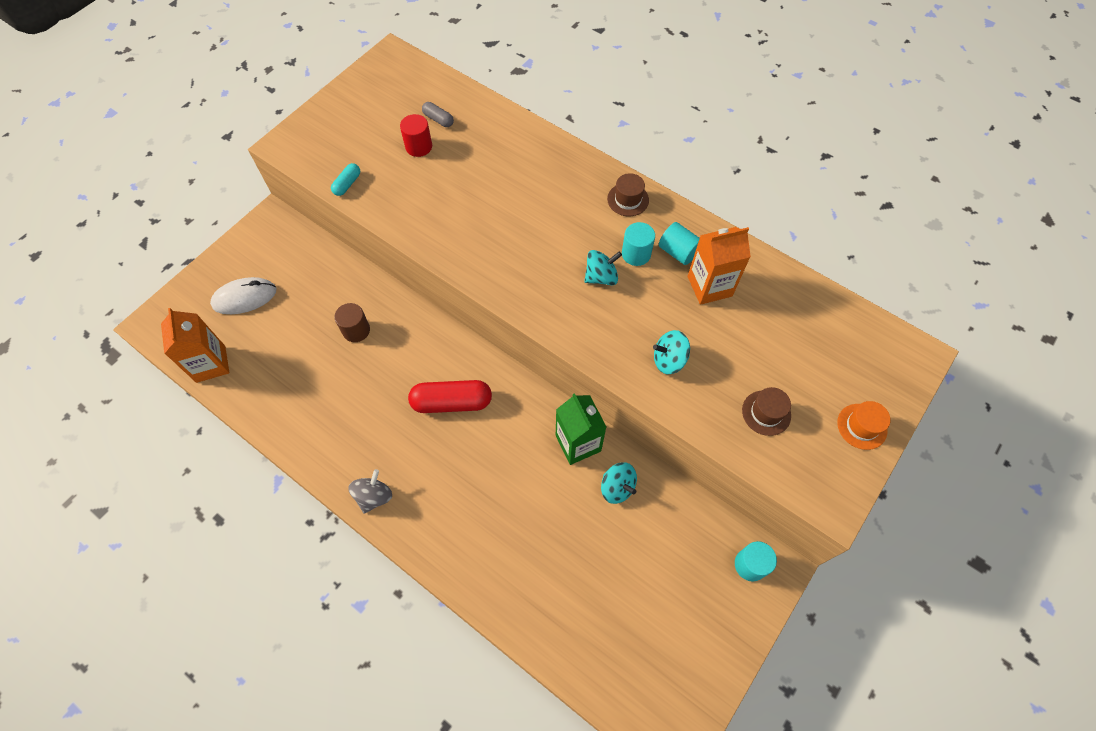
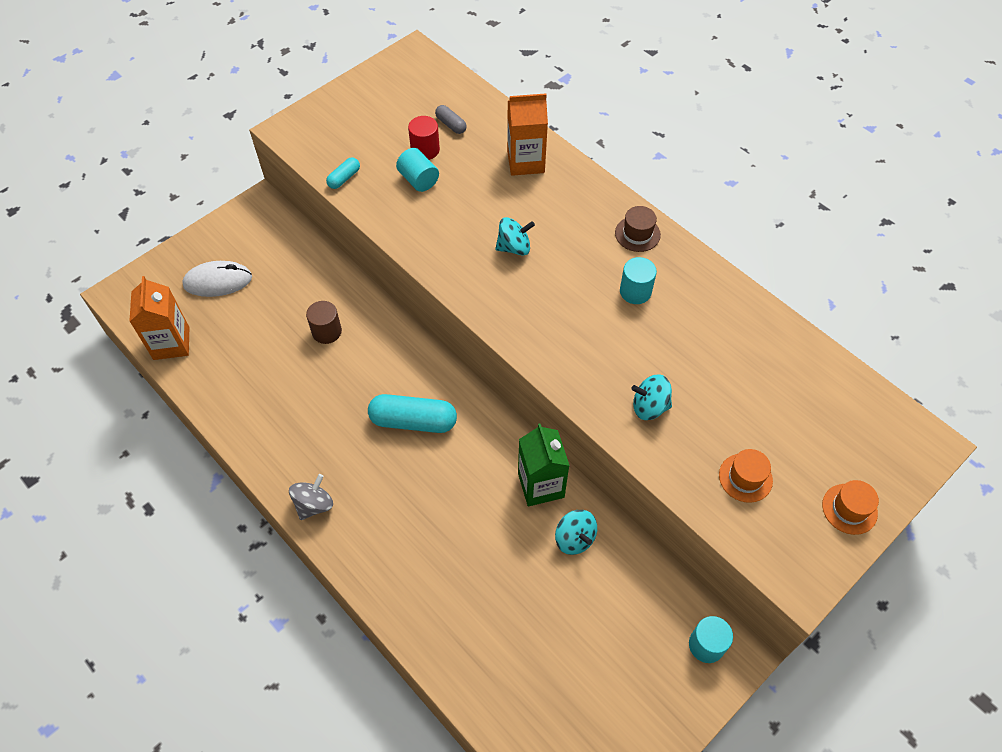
camera: 10 degrees right, 5 degrees down
red capsule [408,380,492,413] -> turquoise capsule [368,394,457,433]
turquoise spinning top [584,250,622,285] -> turquoise spinning top moved to [495,217,535,256]
turquoise cylinder [659,222,700,265] -> turquoise cylinder moved to [396,148,439,192]
orange carton [688,227,751,305] -> orange carton moved to [507,93,548,176]
brown hat [742,387,791,436] -> orange hat [719,449,773,503]

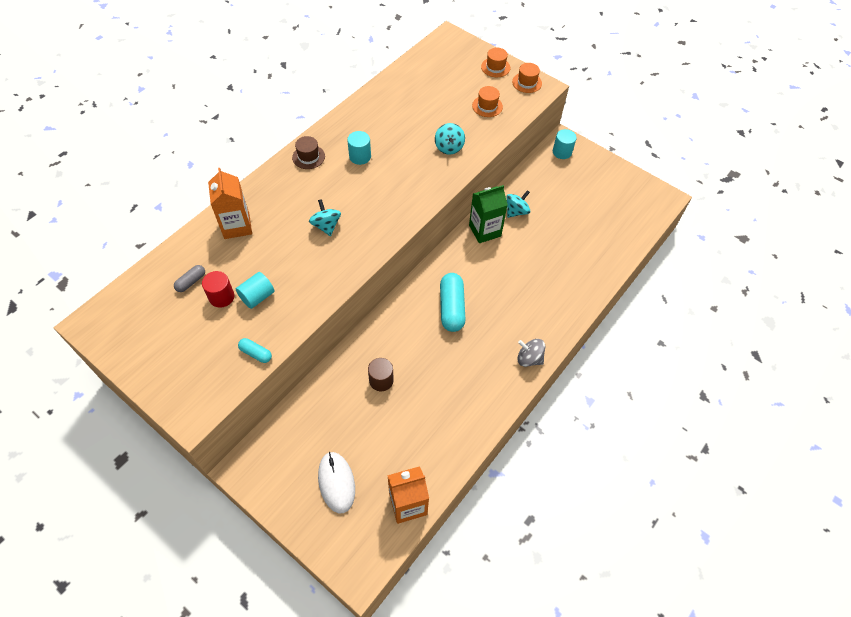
camera: 100 degrees left, 0 degrees up
none -> orange hat [512,63,542,93]

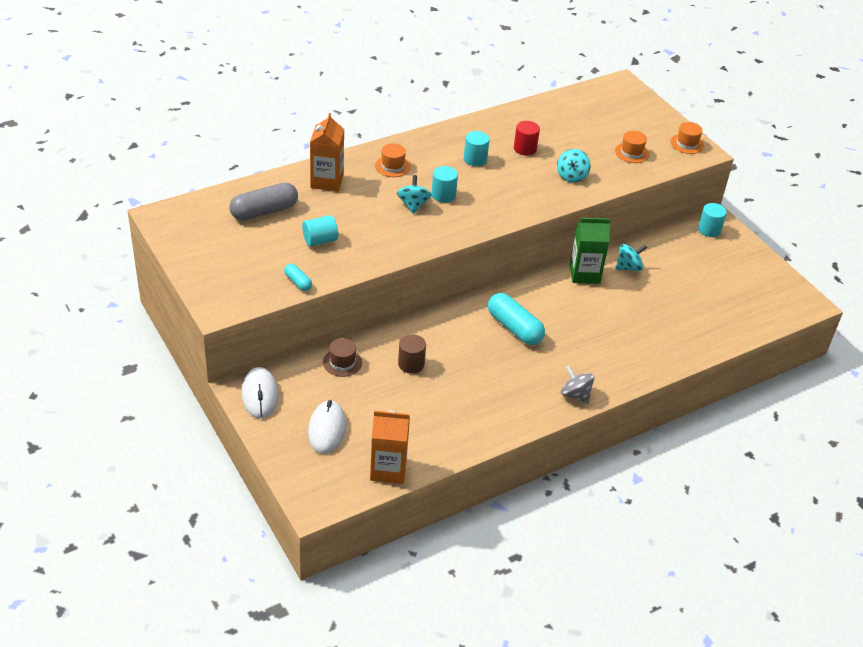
camera: 20 degrees right, 15 degrees down
grey capsule [174,265,205,292] -> grey capsule [229,182,298,221], size x1.99
red cylinder [202,271,234,308] -> red cylinder moved to [514,121,540,156]
brown hat [292,136,325,169] -> brown hat moved to [323,338,362,377]
turquoise capsule [440,273,466,332] -> turquoise capsule turned 60 degrees counterclockwise [488,293,545,345]
orange hat [481,48,510,77] -> orange hat moved to [375,144,411,177]
none -> white mouse [242,367,278,419]
none -> turquoise cylinder [431,166,458,203]

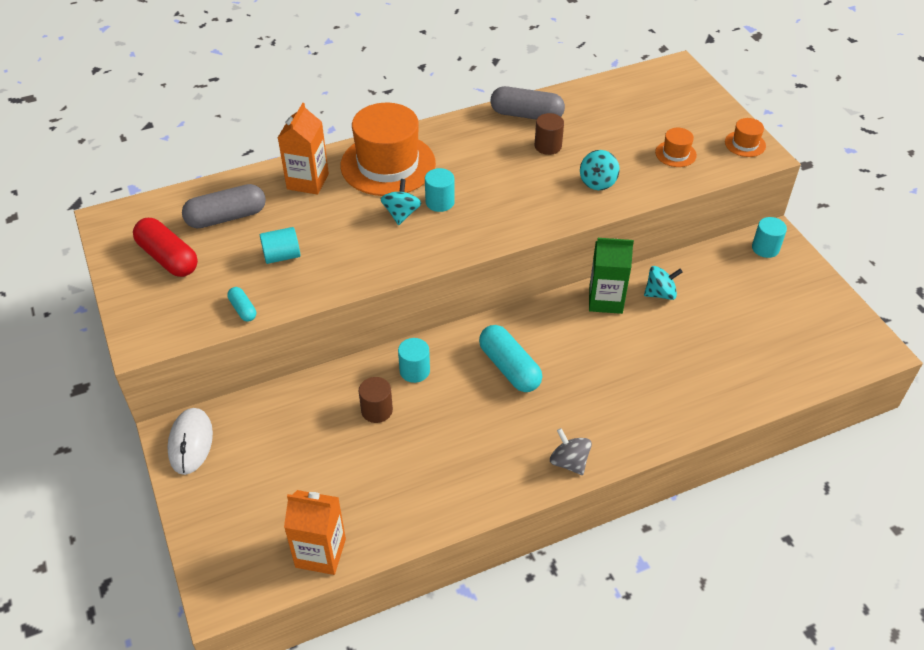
camera: 10 degrees right, 5 degrees up
white mouse [308,400,346,454] -> none
brown hat [323,338,362,377] -> none
orange hat [375,144,411,177] -> orange hat [340,103,436,196], size x2.30
turquoise cylinder [464,131,490,166] -> turquoise cylinder moved to [398,338,430,383]
red cylinder [514,121,540,156] -> brown cylinder [535,113,564,155]
none -> red capsule [133,218,198,277]
none -> grey capsule [490,86,565,120]

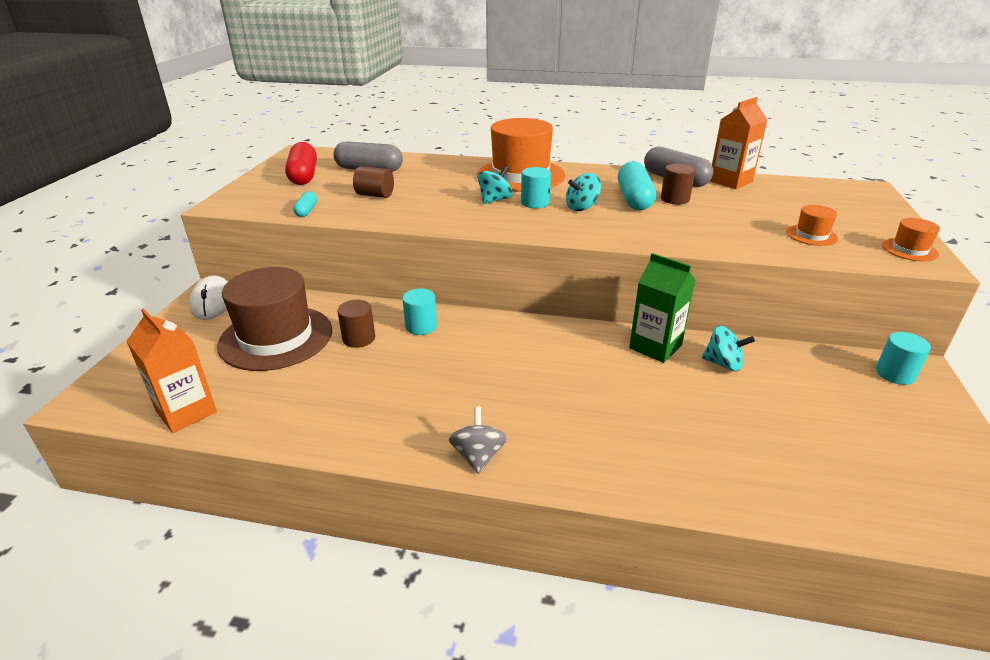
camera: 35 degrees right, 15 degrees down
white mouse [167,408,213,475] -> white mouse turned 45 degrees counterclockwise [190,275,228,320]
turquoise cylinder [260,227,300,264] -> brown cylinder [353,166,394,198]
orange carton [278,103,329,195] -> orange carton moved to [710,97,767,189]
turquoise capsule [479,325,542,392] -> turquoise capsule moved to [618,161,656,211]
turquoise spinning top [580,150,620,190] -> turquoise spinning top moved to [566,173,601,211]
none -> brown hat [217,267,332,371]

